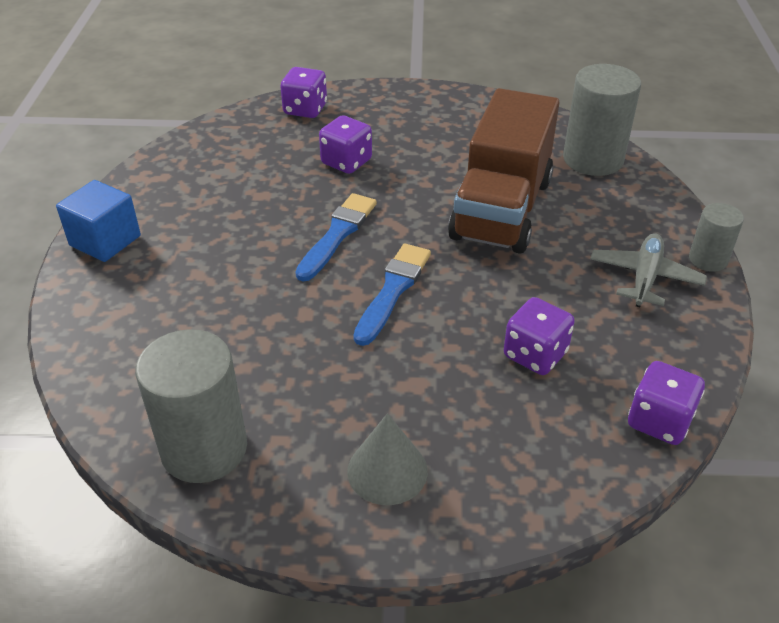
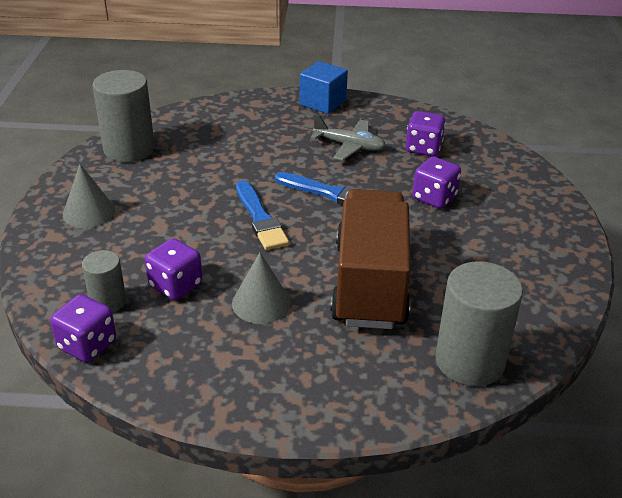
camera: 90 degrees right, 5 degrees down
purple dice [280,67,327,118] -> purple dice moved to [406,111,446,157]
blue brush [353,243,431,346] -> blue brush turned 45 degrees clockwise [236,180,289,250]
brown truck [448,88,559,254] -> brown truck turned 75 degrees clockwise [330,189,411,329]
grey plane [590,233,707,307] -> grey plane moved to [311,114,386,161]
grey cylinder [689,203,744,272] -> grey cylinder moved to [82,250,126,313]
none -> grey cone [232,252,291,324]

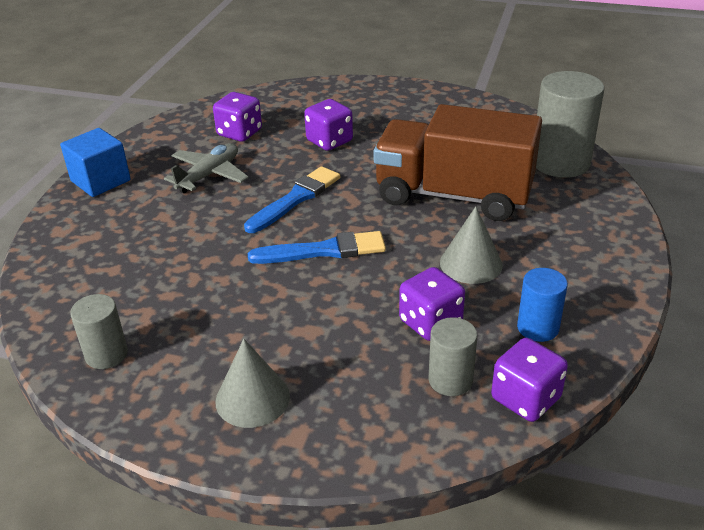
camera: 75 degrees left, 0 degrees up
grey cylinder [93,70,155,162] -> grey cylinder [70,294,128,369], size x0.55
none -> blue cylinder [517,268,568,342]

